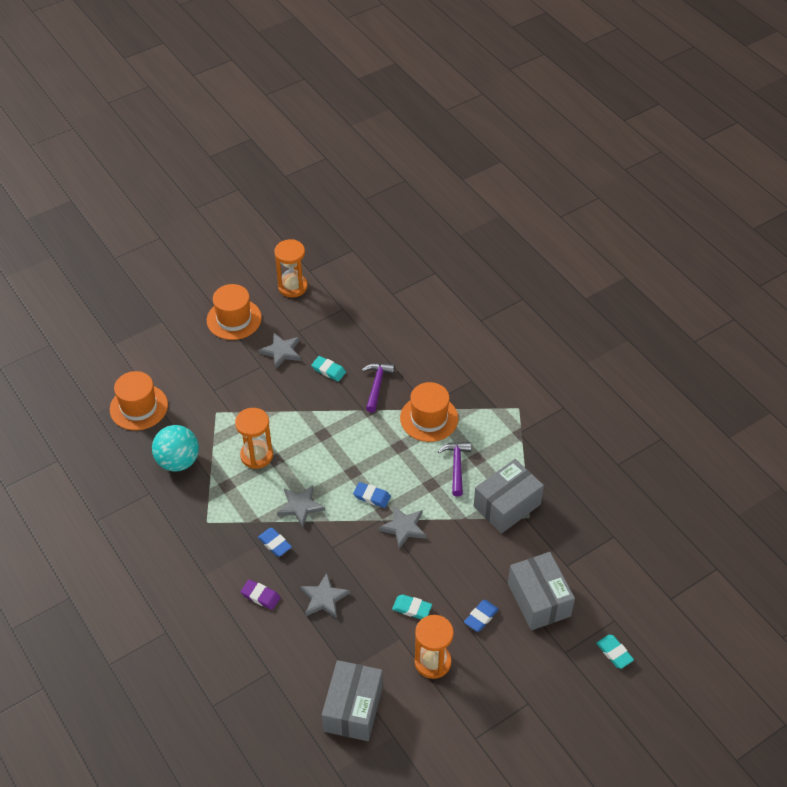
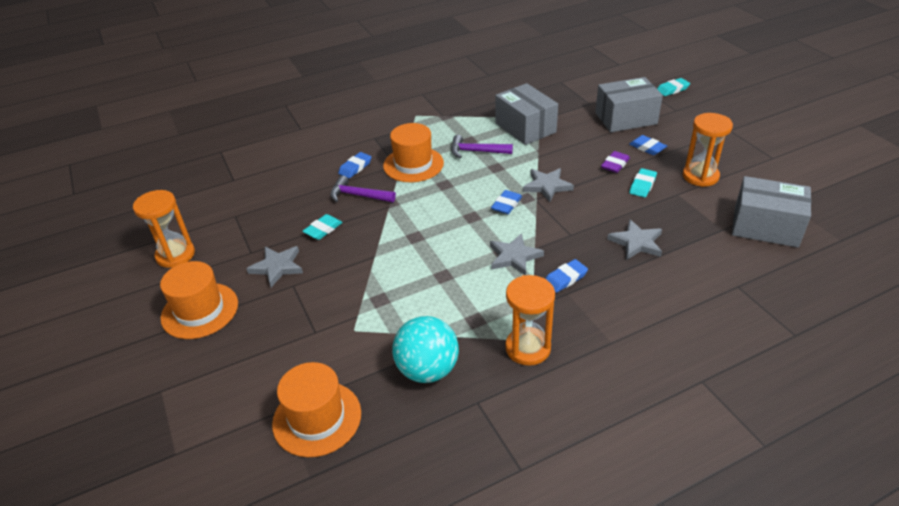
camera: 80 degrees left, 10 degrees down
orange hourglass [235,408,273,469] -> orange hourglass moved to [505,275,555,366]
purple eraser [241,579,281,610] -> purple eraser moved to [601,151,630,173]
none -> blue eraser [338,152,371,178]

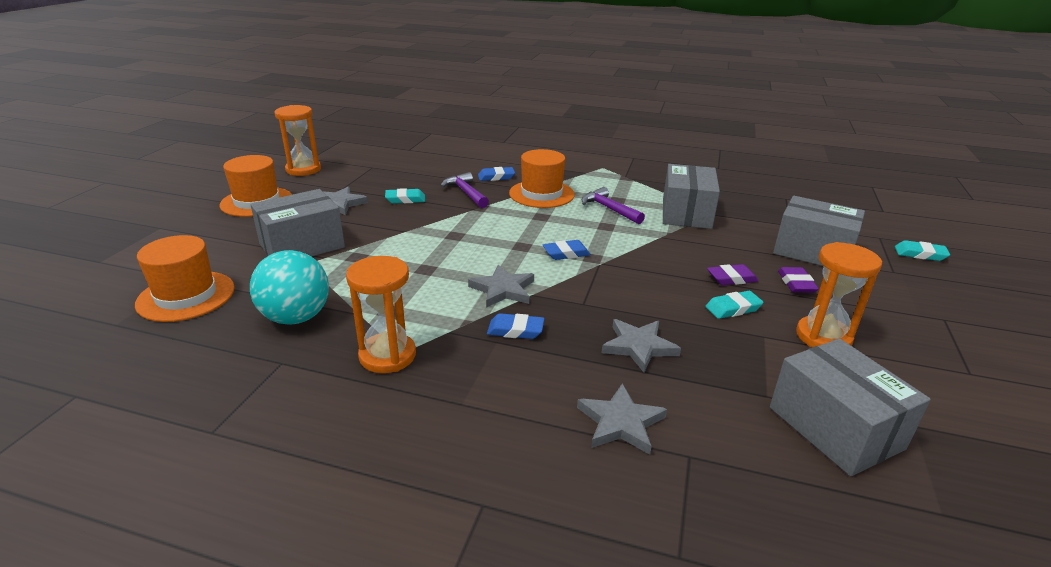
camera: 40 degrees right, 10 degrees down
grey star [523,168,574,202] -> grey star moved to [577,383,667,455]
blue eraser [629,135,667,155] -> purple eraser [778,267,819,293]
none -> grey box [251,189,345,257]

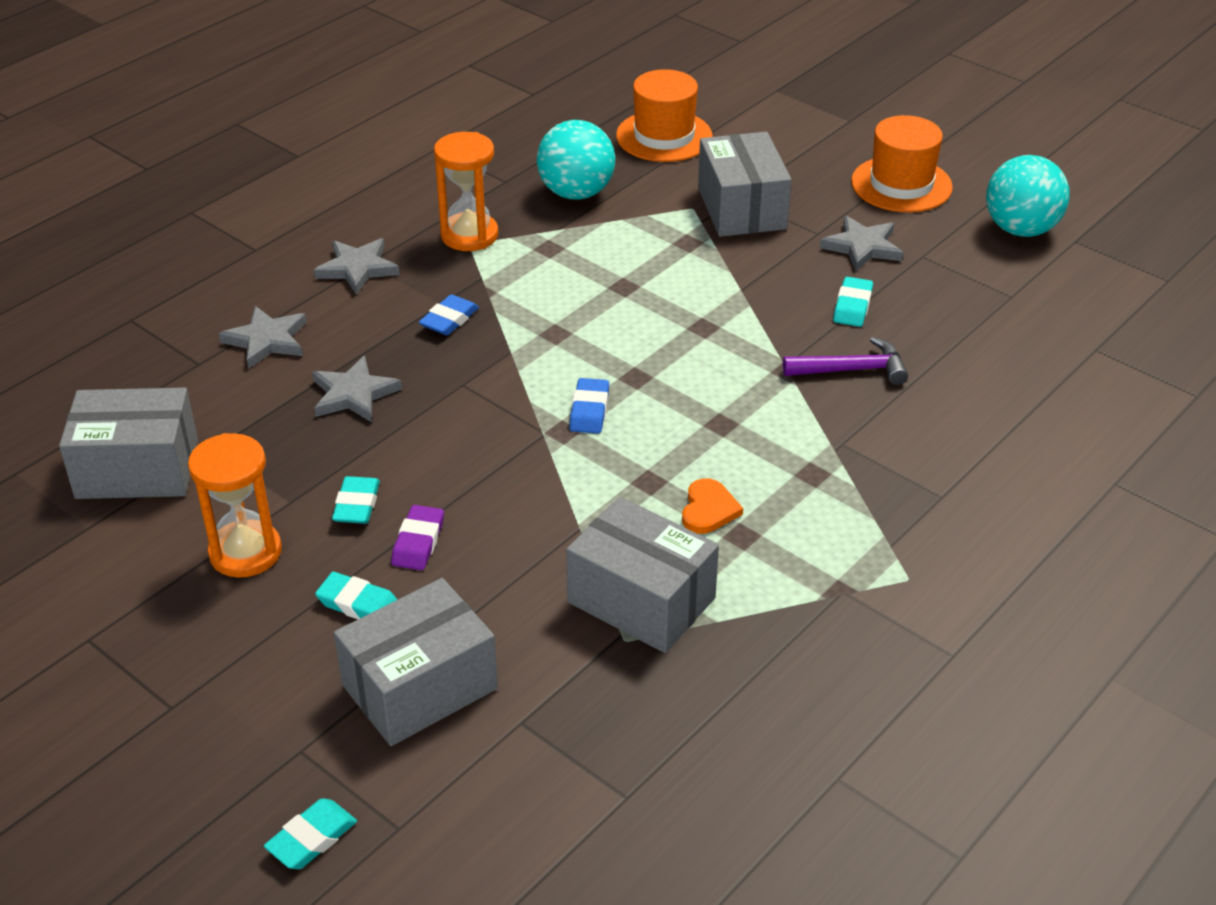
camera: 115 degrees right, 10 degrees up
orange hourglass [275,105,321,176] -> turquoise ball [986,155,1070,237]
grey star [468,265,534,308] -> grey star moved to [314,238,400,295]
blue eraser [478,167,515,181] -> none
orange hat [509,149,575,208] -> none
purple hammer [582,187,645,224] -> orange heart [682,478,743,534]
purple eraser [778,267,819,293] -> turquoise eraser [315,572,398,619]

